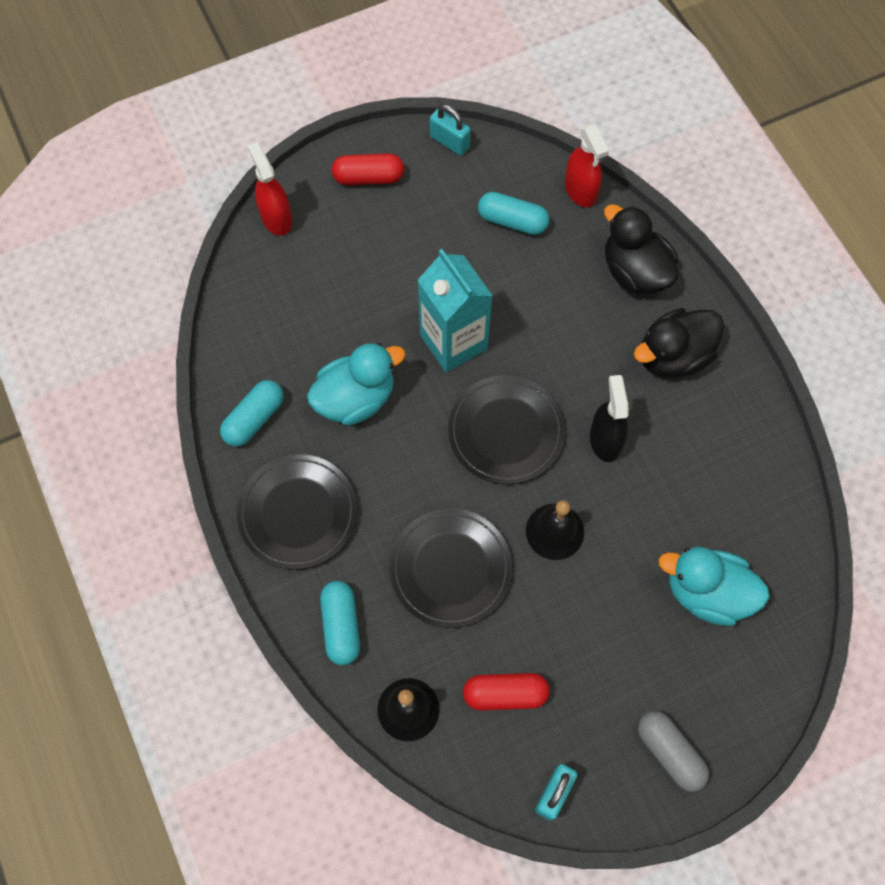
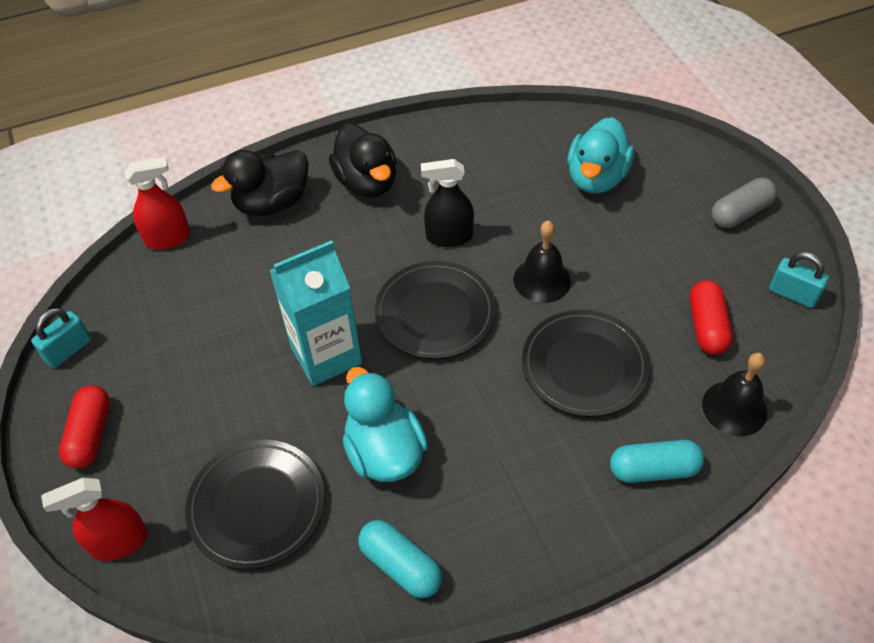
camera: 85 degrees left, 15 degrees down
black plate [237,454,357,570] -> black plate moved to [185,440,325,570]
turquoise capsule [478,192,550,235] -> none

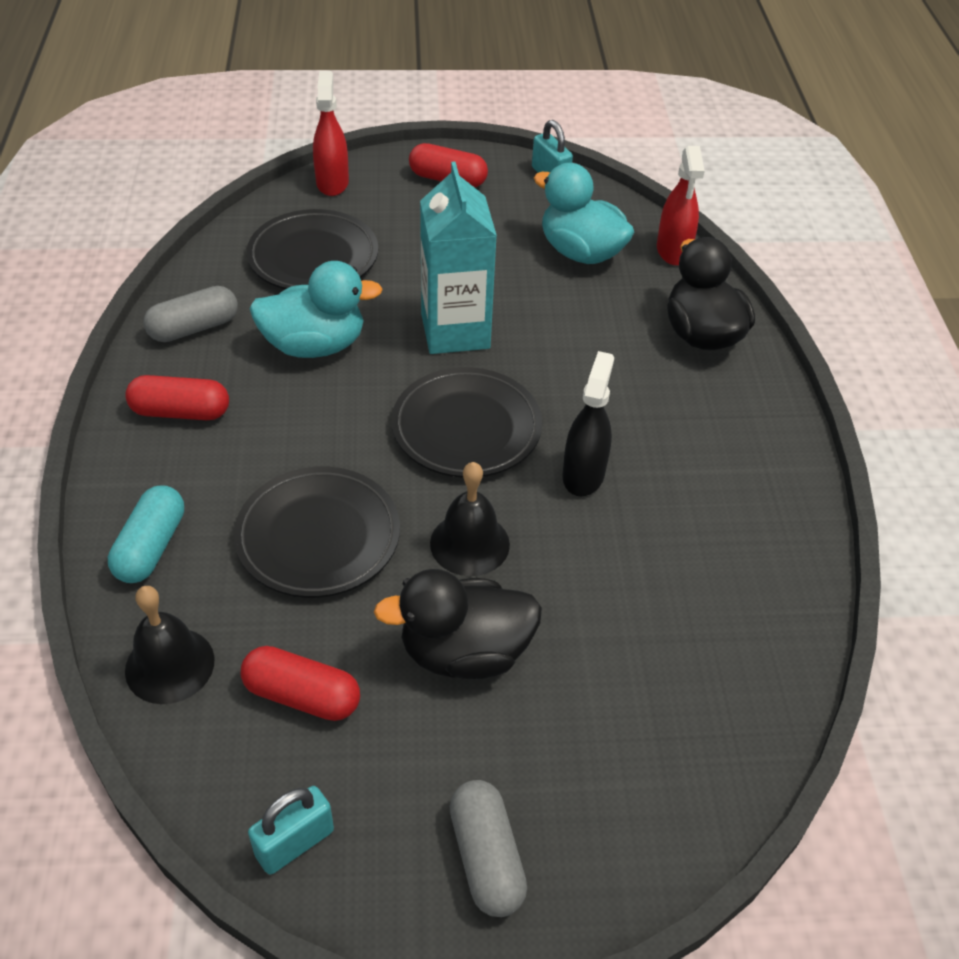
camera: 105 degrees right, 5 degrees down
black duck [329,124,397,198] -> black duck moved to [374,569,542,679]
turquoise capsule [358,520,443,598] -> grey capsule [143,286,238,342]
turquoise duck [567,117,634,194] -> turquoise duck moved to [534,163,634,264]
none -> red capsule [125,375,229,420]

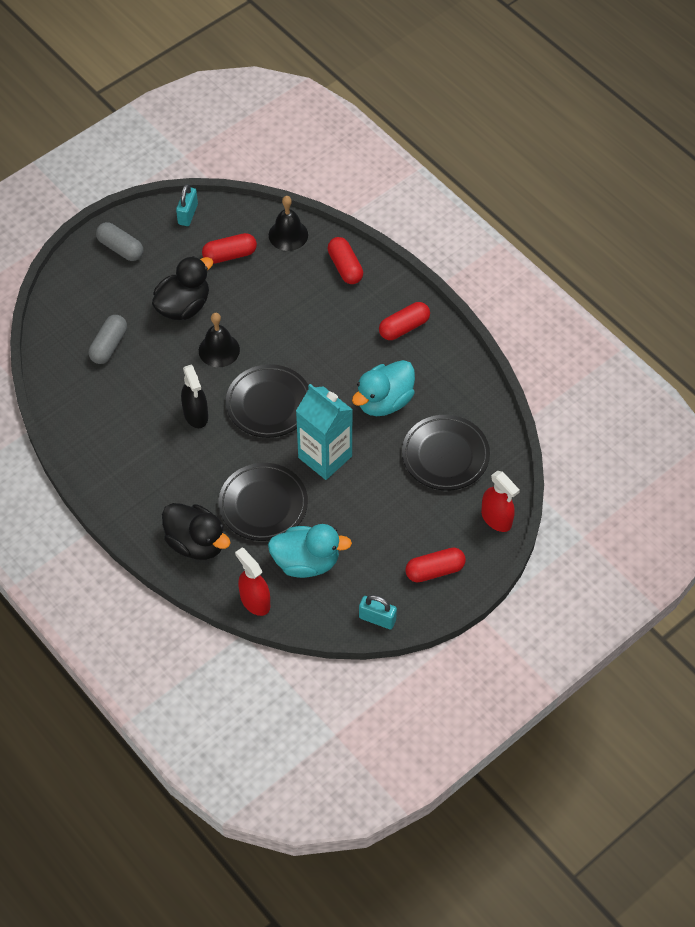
camera: 145 degrees right, 10 degrees up
turquoise capsule [108,485,184,583] -> red capsule [328,237,363,284]
grey capsule [143,286,238,342] -> grey capsule moved to [89,315,127,364]
black plate [234,467,400,598] -> black plate moved to [218,463,308,541]

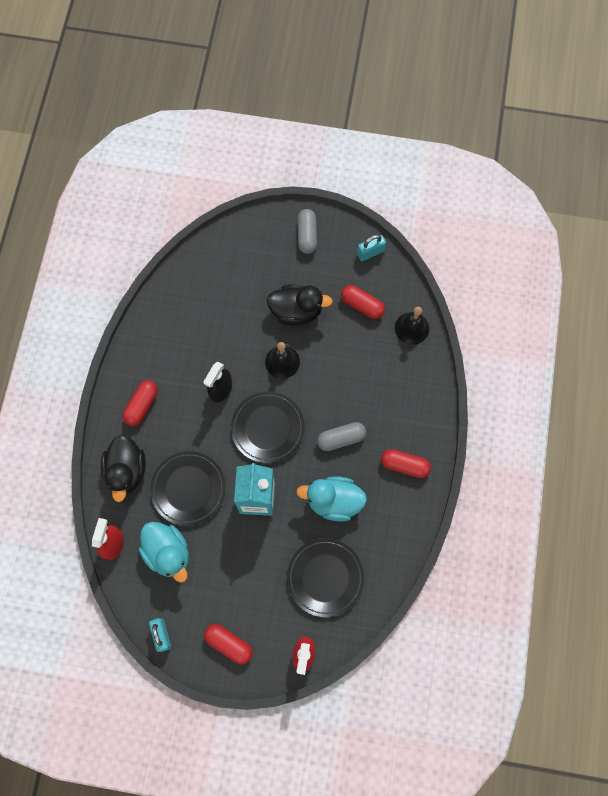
camera: 50 degrees right, 15 degrees up
grey capsule [89,315,127,364] -> grey capsule moved to [317,422,366,451]
red capsule [328,237,363,284] -> red capsule moved to [123,380,158,426]

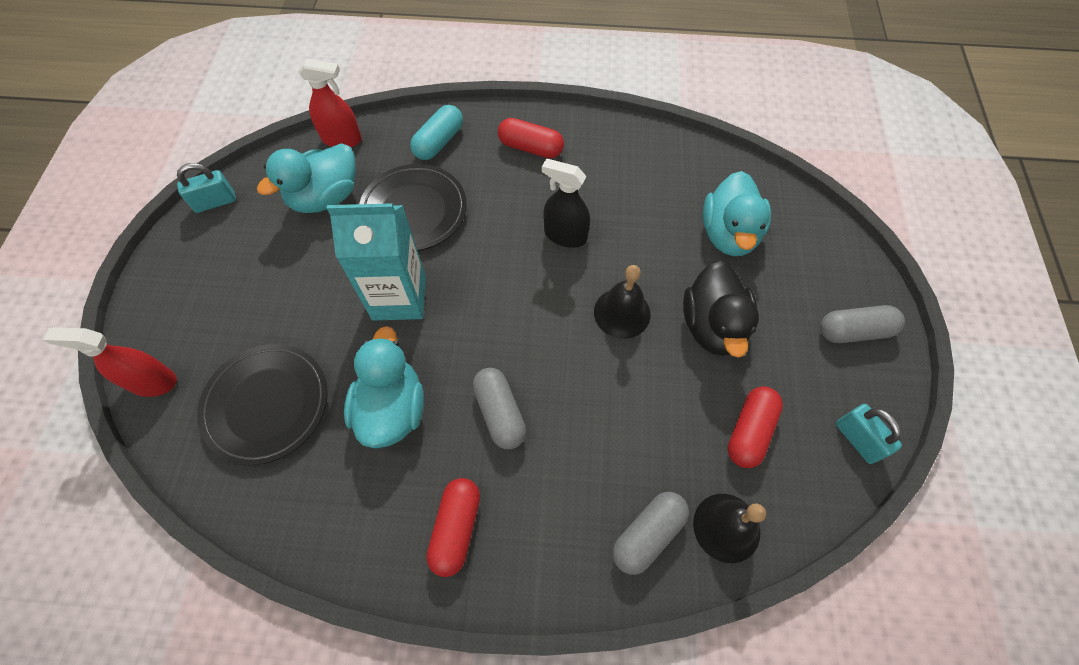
camera: 85 degrees right, 10 degrees down
black duck [101,435,146,502] -> turquoise capsule [410,105,463,160]
red capsule [204,624,253,664] -> none
black plate [231,391,305,463] -> none
none -> grey capsule [613,492,689,575]
none -> turquoise duck [703,171,771,256]

